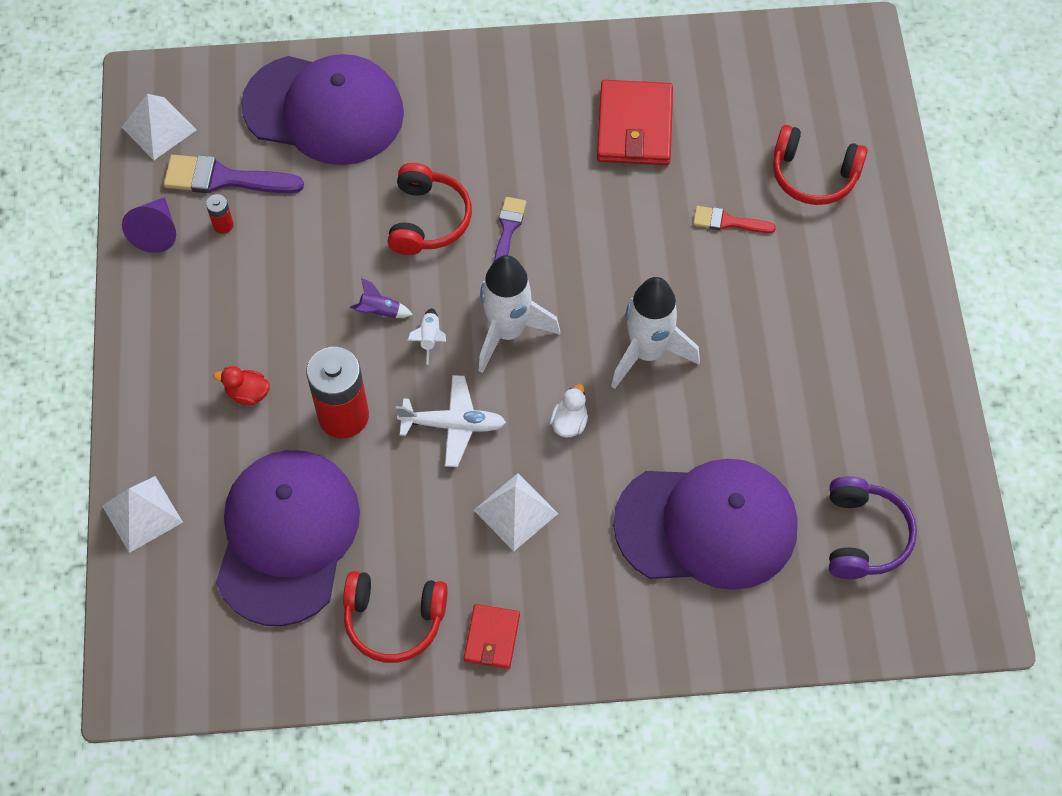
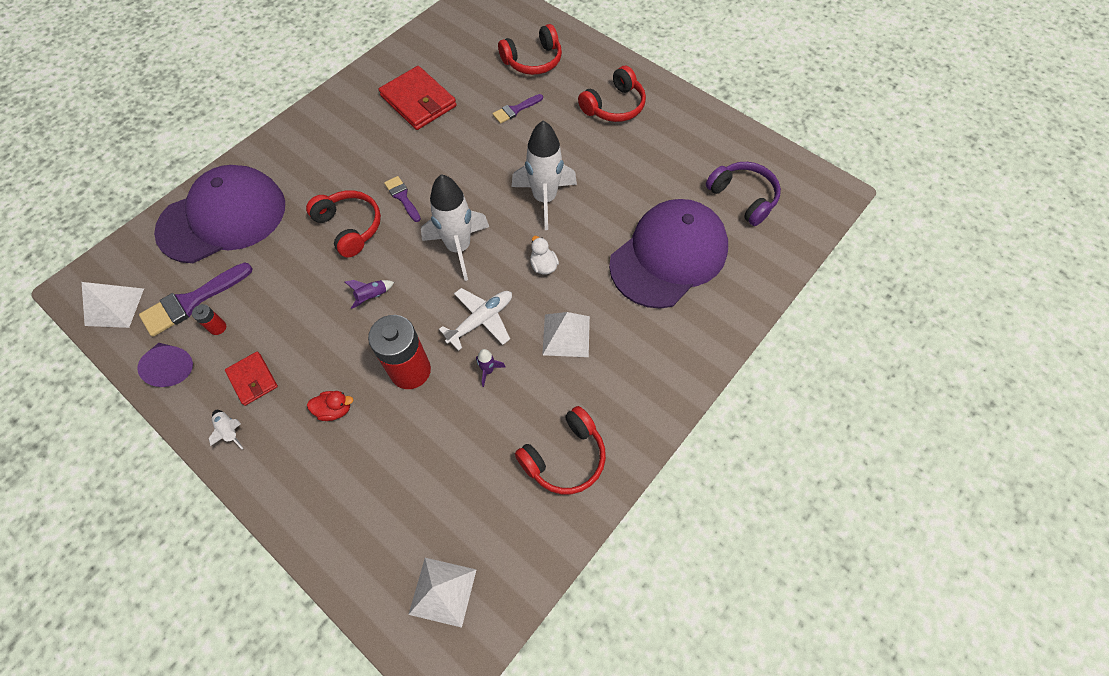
camera: 45 degrees left, 0 degrees up
white pyramid [102,476,183,553] -> white pyramid moved to [408,558,477,628]
red duck [214,366,270,405] -> red duck turned 150 degrees counterclockwise [307,391,353,421]
purple cap [216,450,360,626] -> none
white rocket [407,308,446,365] -> white rocket moved to [209,410,243,449]
red wallet [464,604,520,669] -> red wallet moved to [225,352,278,406]
red brush [693,206,776,233] -> purple brush [492,94,543,124]
none -> purple rocket [476,349,505,387]
none -> red headphones [578,66,646,122]

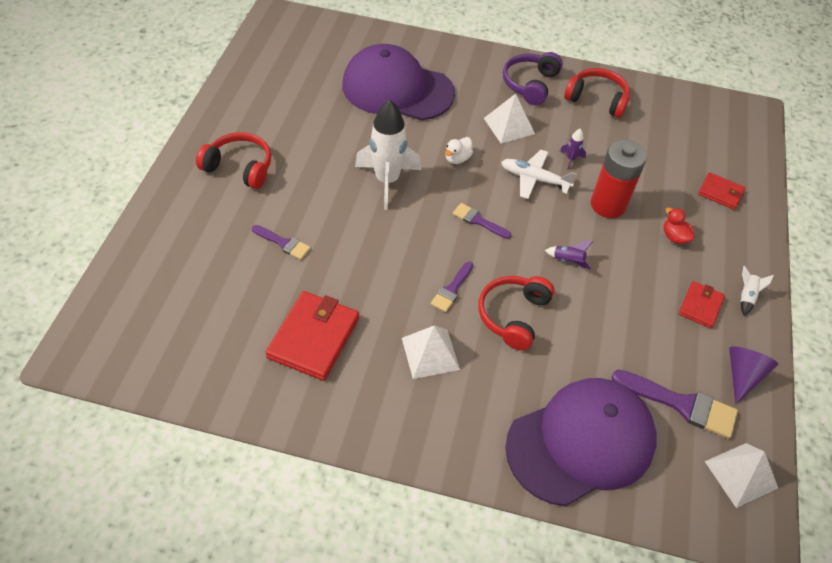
camera: 120 degrees left, 10 degrees down
purple cap [154,165,285,263] -> purple cap turned 120 degrees clockwise [505,378,657,506]
red battery [192,304,226,335] -> none
white pyramid [408,558,477,628] -> white pyramid moved to [402,326,460,379]
white rocket [421,174,489,281] -> purple brush [453,203,511,239]
red headphones [498,24,562,75] -> none
purple headphones [706,162,781,226] -> purple headphones moved to [503,52,563,105]
none -> red wallet [698,172,745,210]

